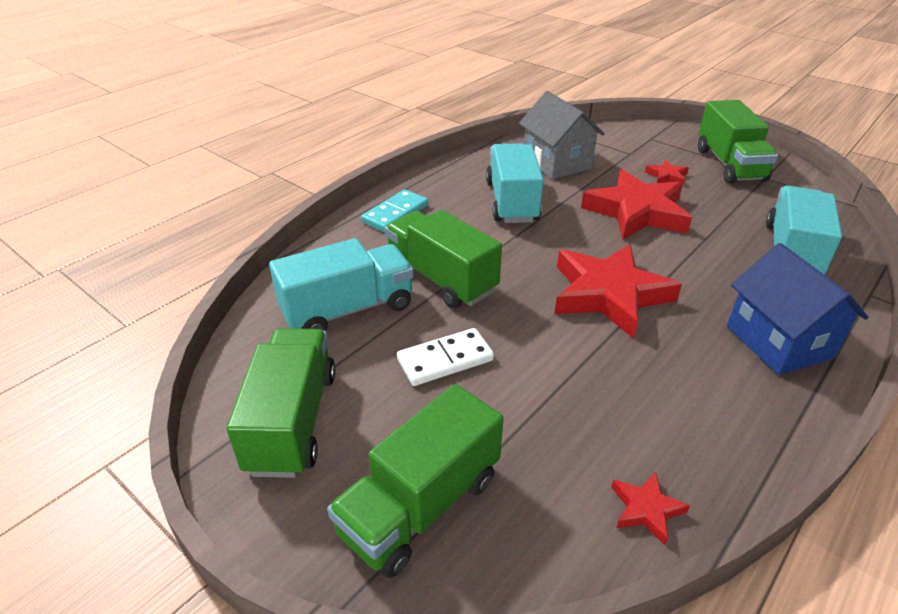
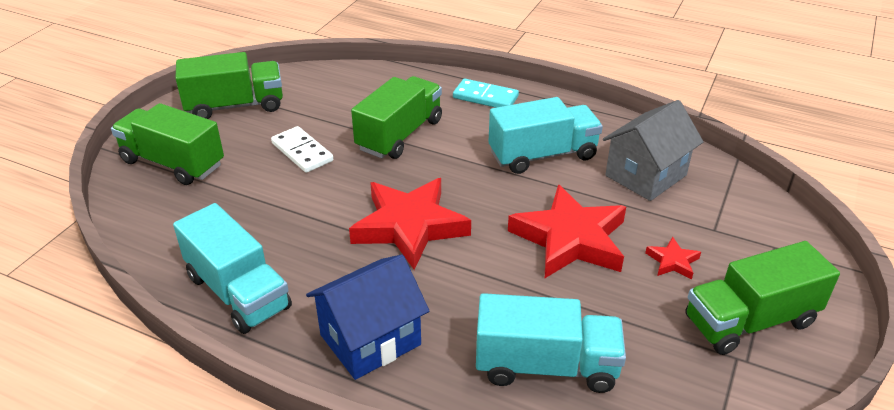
camera: 75 degrees right, 0 degrees up
turquoise truck [269,238,414,331] -> turquoise truck moved to [173,203,292,334]
red star [611,472,690,545] -> none

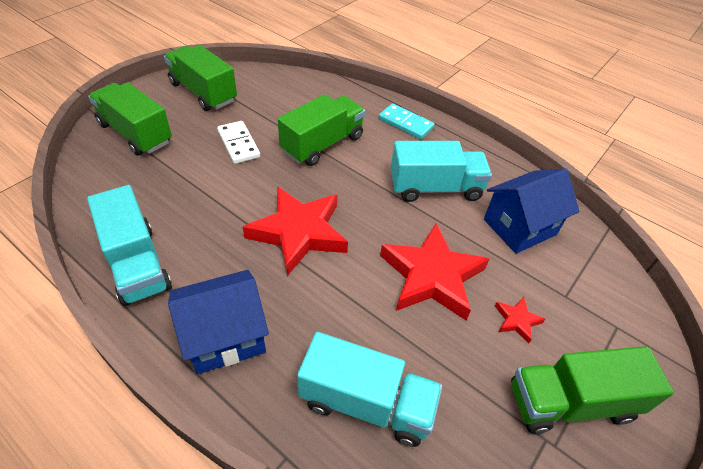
camera: 10 degrees right, 10 degrees up
green truck [175,52,283,119] -> green truck turned 135 degrees counterclockwise [164,45,237,111]
grey house [603,100,704,201] -> blue house [484,168,580,254]

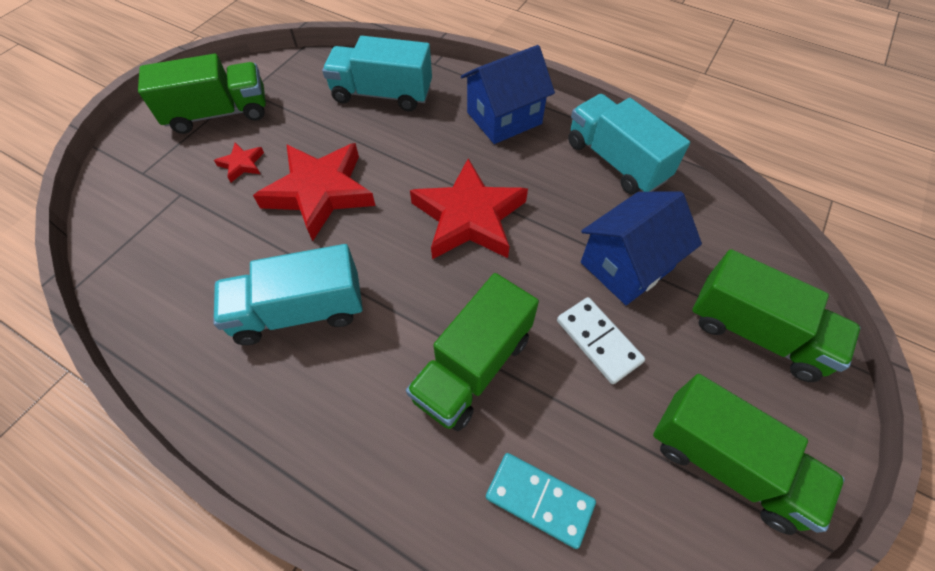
camera: 175 degrees right, 10 degrees up
turquoise domino [378,103,435,139] -> turquoise domino moved to [486,453,596,549]
blue house [484,168,580,254] -> blue house moved to [581,192,702,305]

